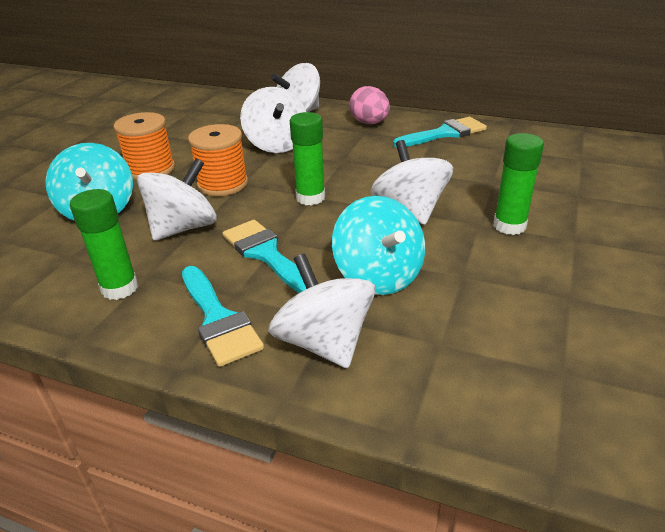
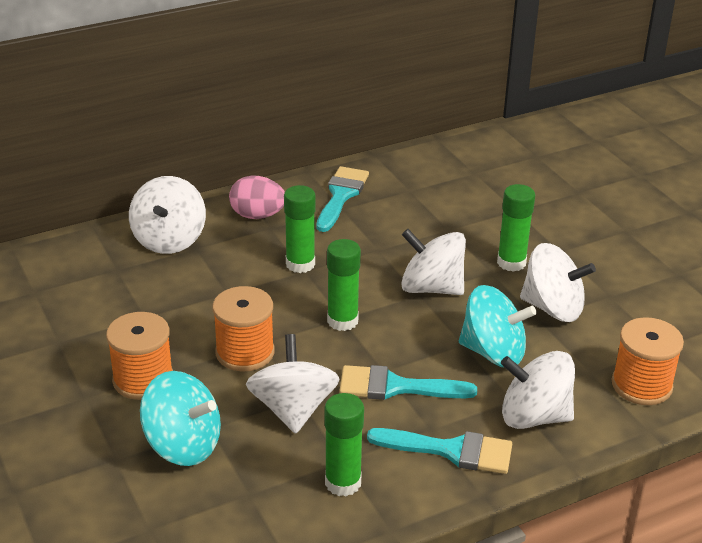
camera: 50 degrees left, 0 degrees up
white spinning top [240,87,306,153] -> white spinning top moved to [520,243,596,322]
none -> green glue stick [284,185,316,273]
none -> orange spool [611,317,684,405]

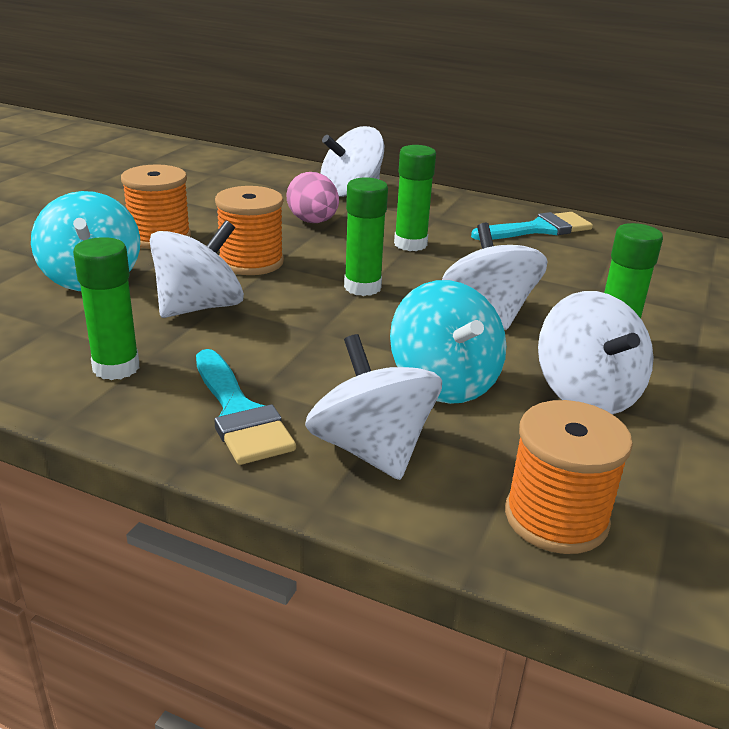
camera: 50 degrees right, 5 degrees down
pink egg [229,176,285,219] -> pink egg moved to [286,172,339,223]
turquoise brush [339,365,477,400] -> none

